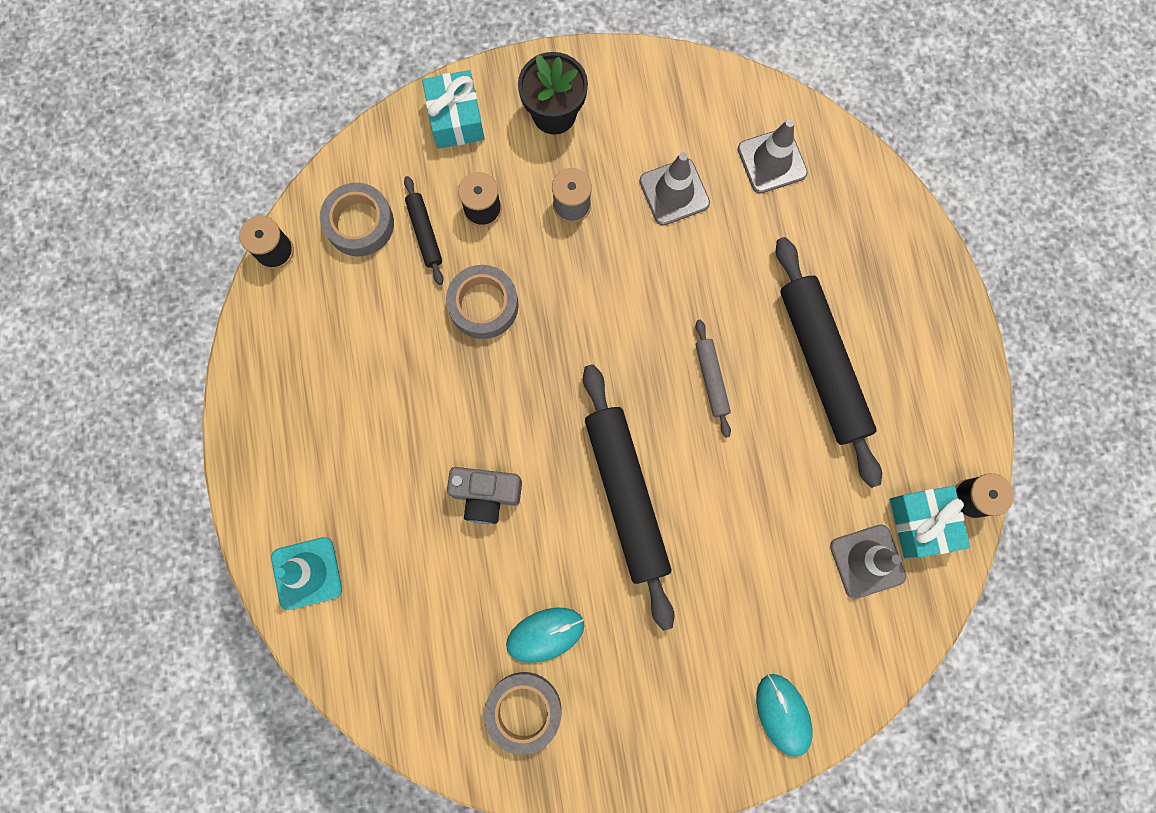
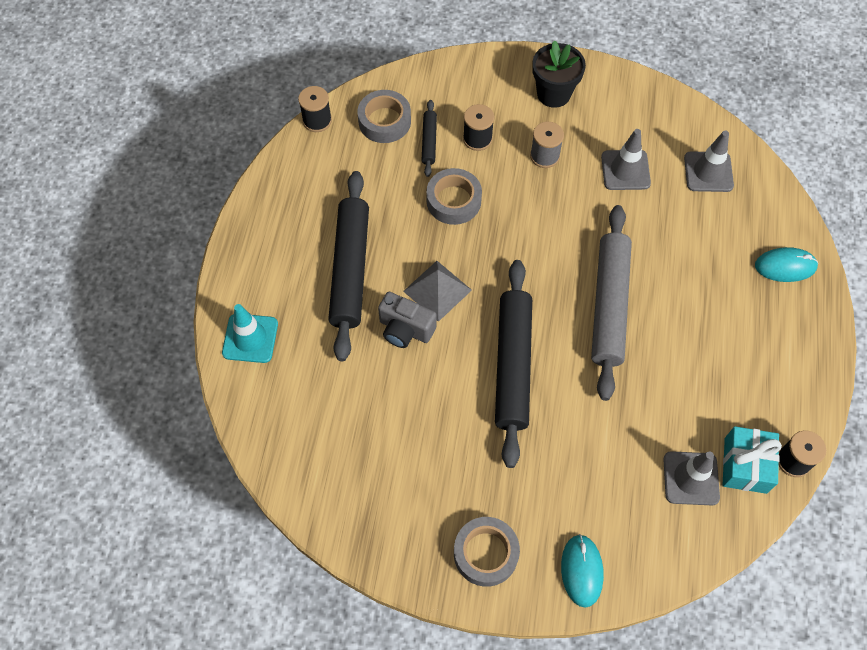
camera: 20 degrees right, 15 degrees down
turquoise gift [422,70,485,149] -> none
grey tape [484,672,562,755] -> grey tape moved to [454,517,520,587]
turquoise mouse [506,608,584,663] -> turquoise mouse moved to [755,247,818,282]
grey rolling pin [696,320,731,438] -> grey rolling pin [591,205,632,401], size x2.16
black rolling pin [776,237,882,488] -> black rolling pin moved to [328,171,369,361]
none -> grey pyramid [403,261,472,322]

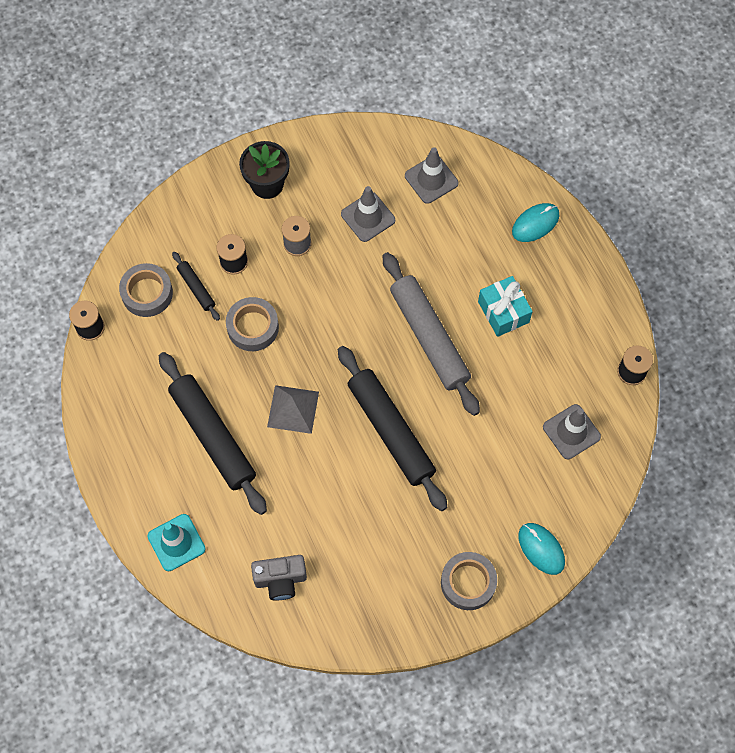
camera: 35 degrees left, 5 degrees up
grey camera [378,292,437,348] -> grey camera moved to [251,555,307,601]
turquoise gift [723,426,782,494] -> turquoise gift moved to [478,276,533,337]

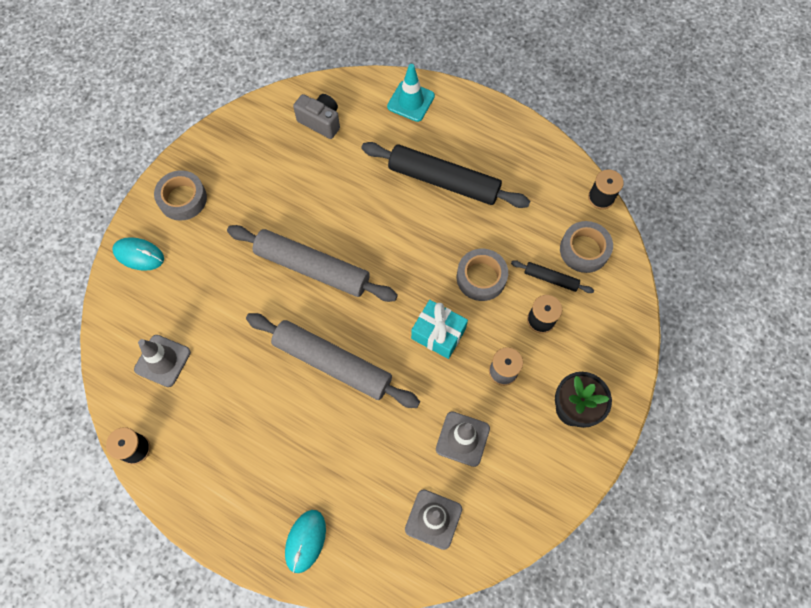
camera: 145 degrees right, 0 degrees up
grey camera [251,555,307,601] -> grey camera turned 75 degrees clockwise [293,94,340,139]
grey pyramid [267,385,319,434] -> none
black rolling pin [338,346,447,511] -> grey rolling pin [227,225,398,302]
turquoise gift [478,276,533,337] -> turquoise gift moved to [411,300,468,359]

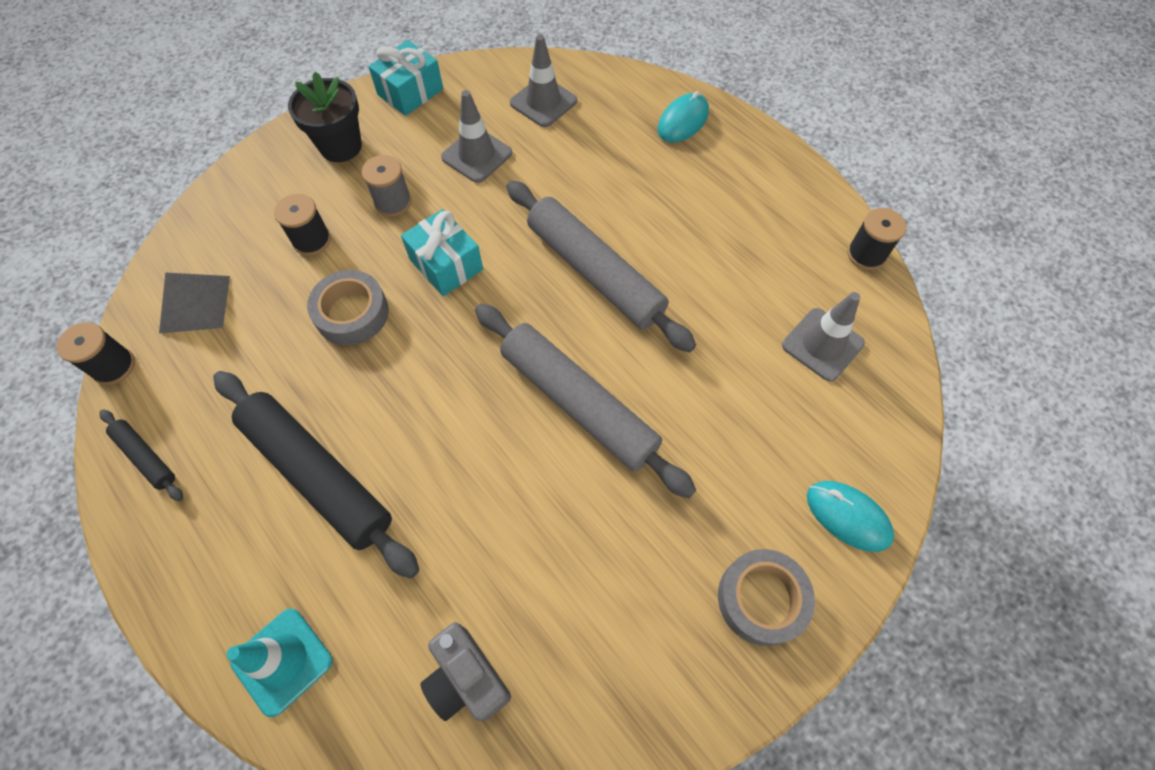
camera: 160 degrees left, 5 degrees down
black rolling pin [511,260,594,293] -> black rolling pin moved to [100,410,183,501]
grey tape [560,221,613,273] -> grey pyramid [159,272,230,333]
none -> turquoise gift [368,40,443,116]

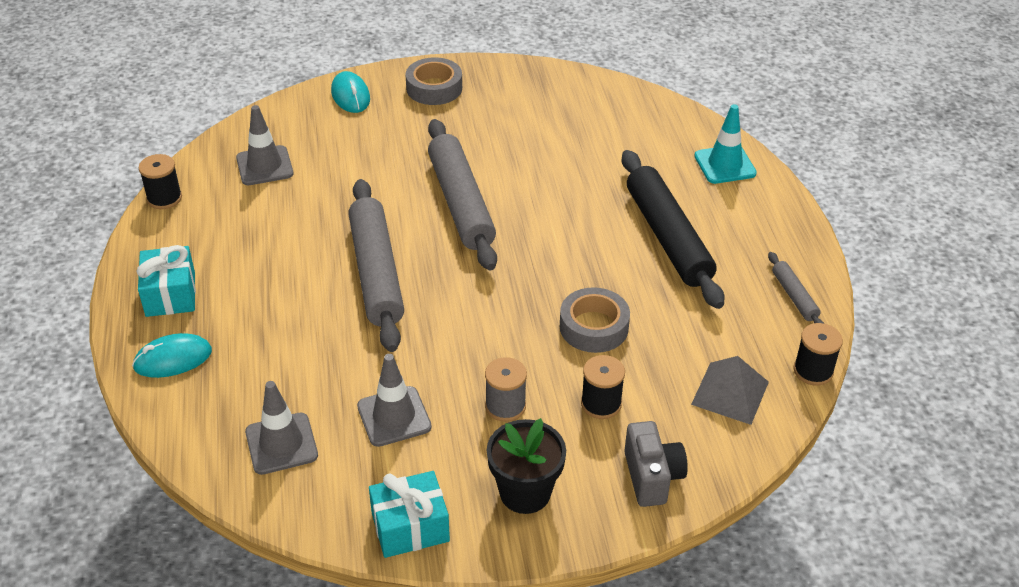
camera: 150 degrees left, 20 degrees down
black rolling pin [100,410,183,501] -> grey rolling pin [768,252,824,324]
turquoise gift [401,209,483,296] -> turquoise gift moved to [136,245,196,317]
grey camera [420,622,511,721] -> grey camera moved to [624,421,688,507]

